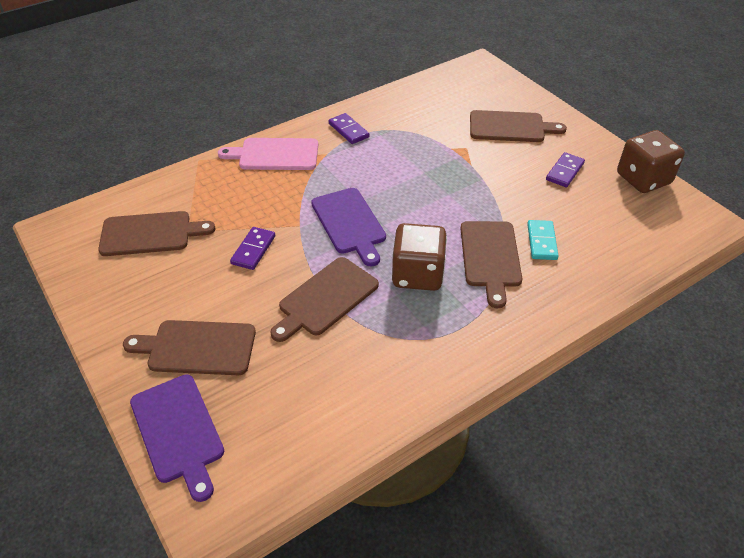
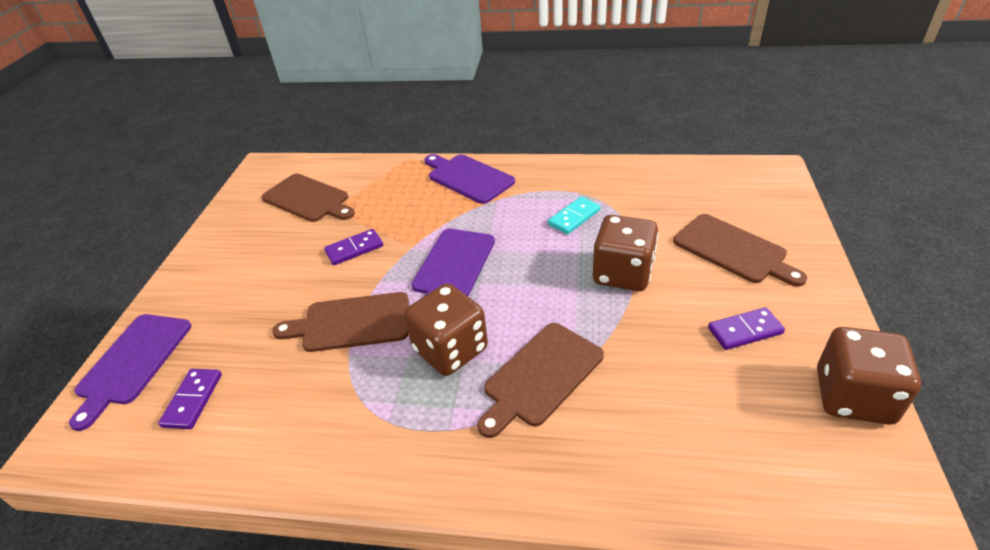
camera: 45 degrees right, 5 degrees down
brown cutting board [123,320,256,375] -> none
pink cutting board [218,138,318,170] -> purple cutting board [425,154,515,204]
purple domino [329,113,369,144] -> purple domino moved to [158,369,222,429]
turquoise domino [527,220,559,260] -> turquoise domino moved to [548,197,601,234]
none -> brown dice [593,215,659,291]

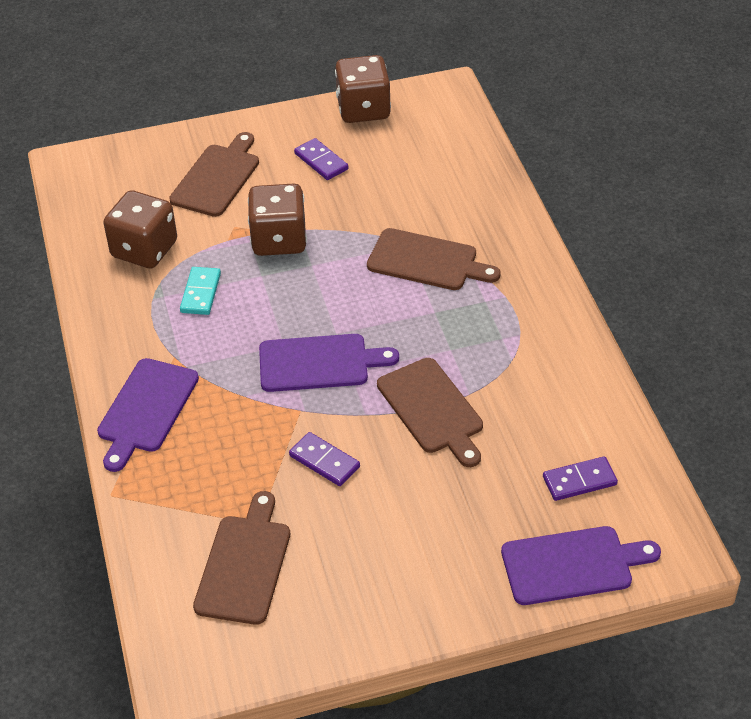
camera: 115 degrees left, 5 degrees up
brown dice [404,283,488,376] -> brown dice moved to [104,190,177,268]
turquoise domino [548,197,601,234] -> turquoise domino turned 75 degrees clockwise [180,267,221,315]

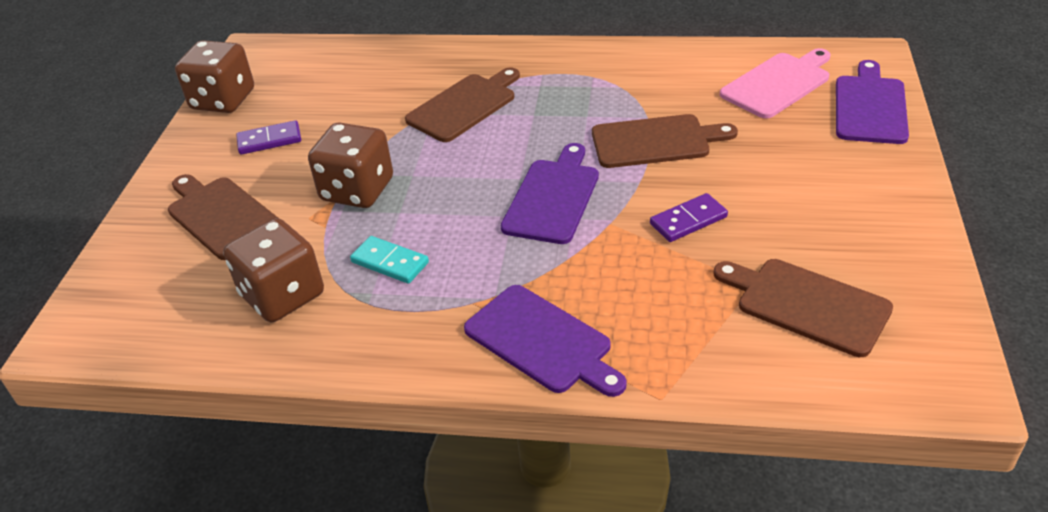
camera: 65 degrees left, 5 degrees down
purple domino [543,456,618,501] -> pink cutting board [720,48,831,118]

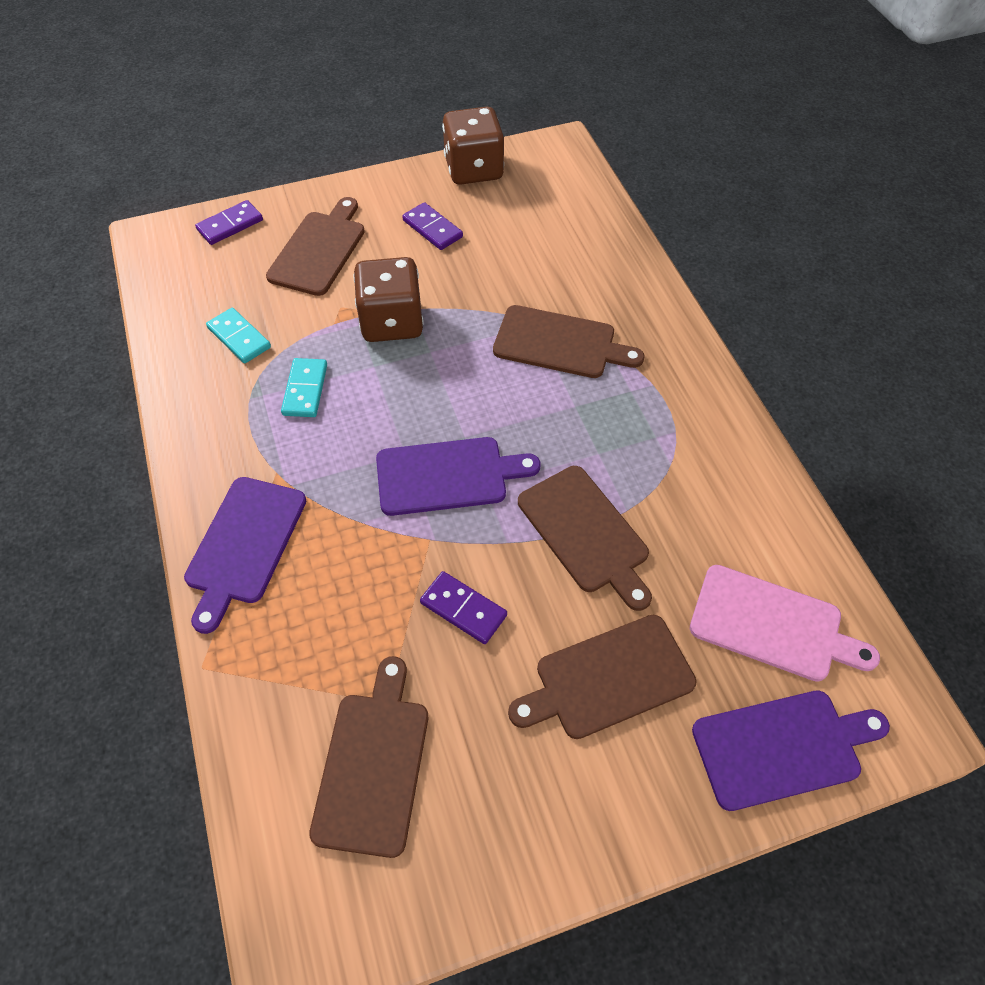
camera: 60 degrees right, 15 degrees up
brown dice [223,218,324,322] -> turquoise domino [206,308,271,363]
none -> purple domino [195,200,263,245]
none -> brown cutting board [508,615,697,739]

